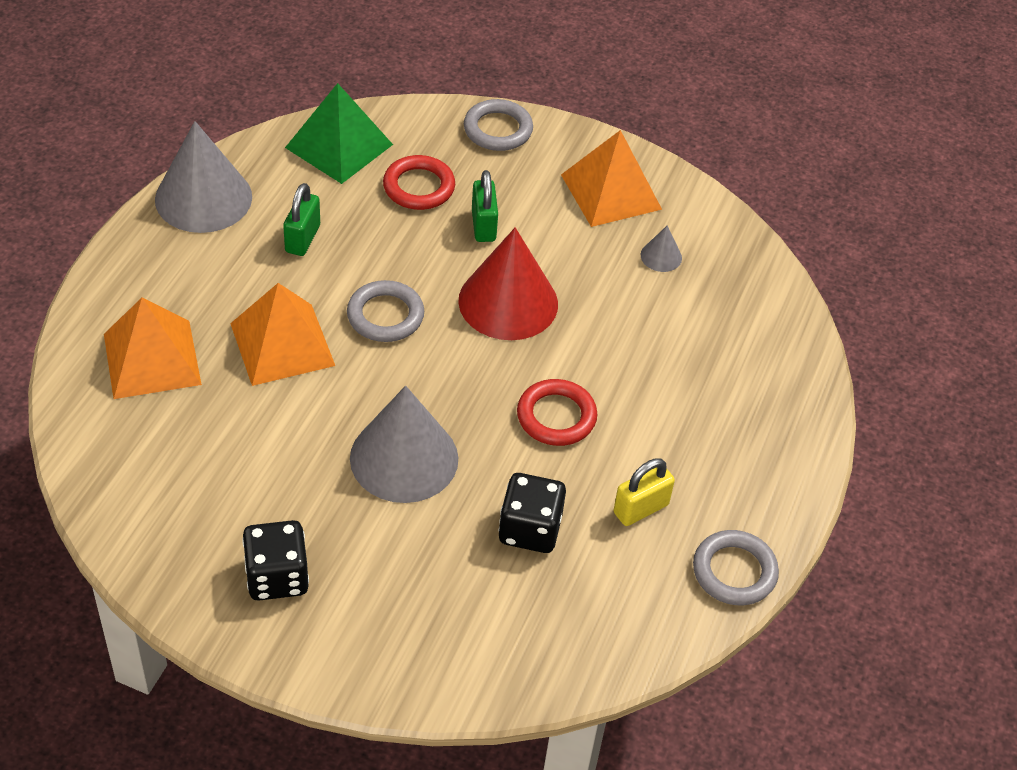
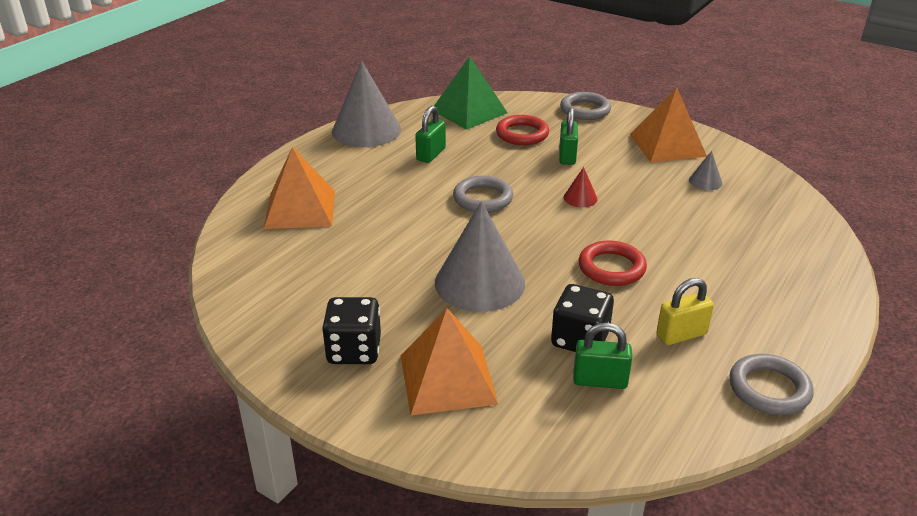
camera: 15 degrees right, 15 degrees down
orange pyramid [230,283,335,386] -> orange pyramid moved to [401,308,498,415]
red cone [458,227,558,340] -> red cone [564,167,598,207], size x0.43
none -> green padlock [573,323,632,389]

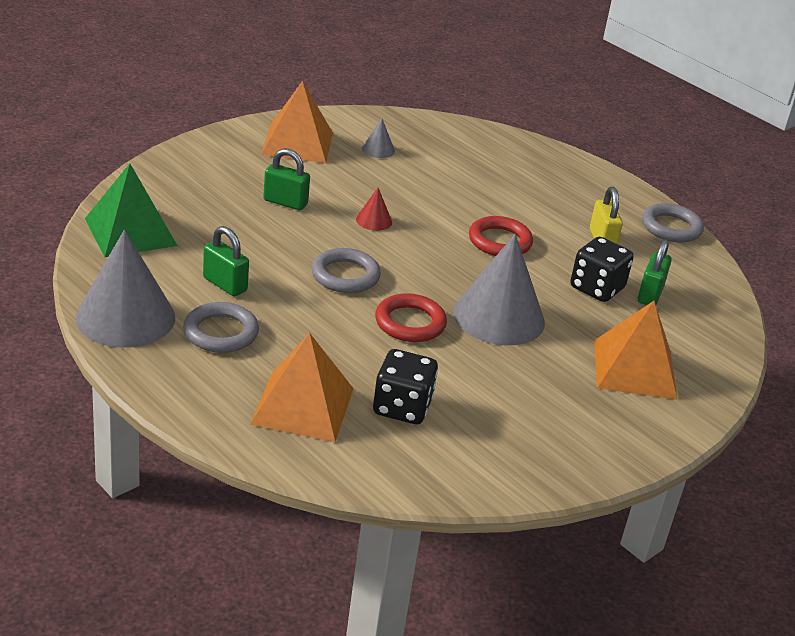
camera: 80 degrees left, 0 degrees up
black dice [322,297,381,364] -> black dice moved to [373,349,438,424]
red ring [496,115,549,145] -> red ring moved to [375,293,447,342]
grey ring [560,92,611,120] -> grey ring moved to [183,302,259,353]

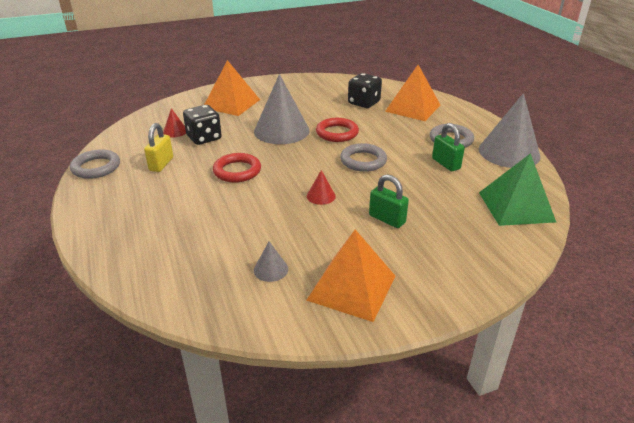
camera: 155 degrees left, 0 degrees up
green padlock [638,239,672,305] -> red cone [163,108,186,137]

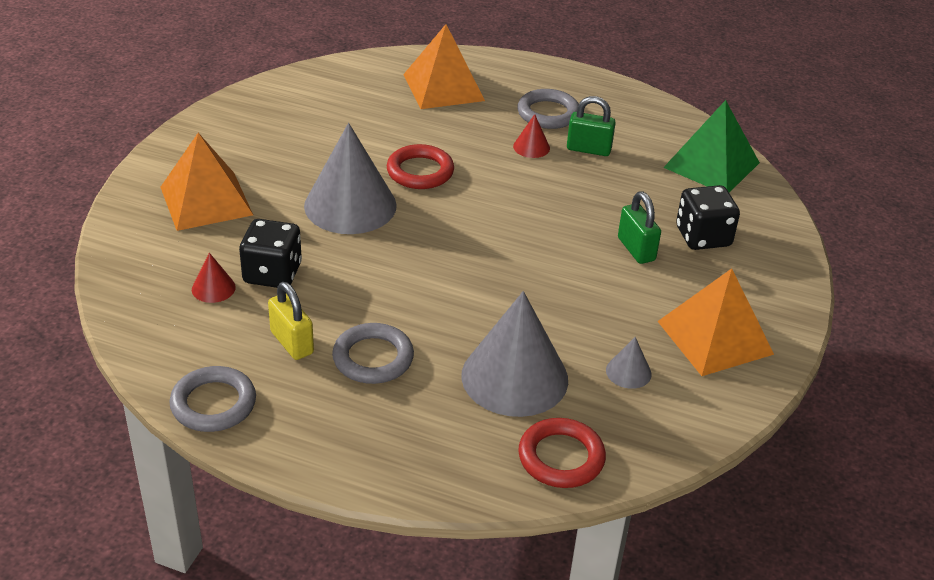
camera: 50 degrees left, 5 degrees up
red ring [213,153,261,182] -> red ring moved to [518,418,606,488]
red cone [307,170,336,205] -> red cone moved to [513,114,550,158]
grey ring [340,143,387,172] -> grey ring moved to [332,323,414,384]
black dice [348,73,382,108] -> black dice moved to [676,185,740,250]
green padlock [369,174,409,228] -> green padlock turned 75 degrees clockwise [618,191,661,264]
grey cone [479,93,541,168] -> grey cone moved to [461,291,568,417]

